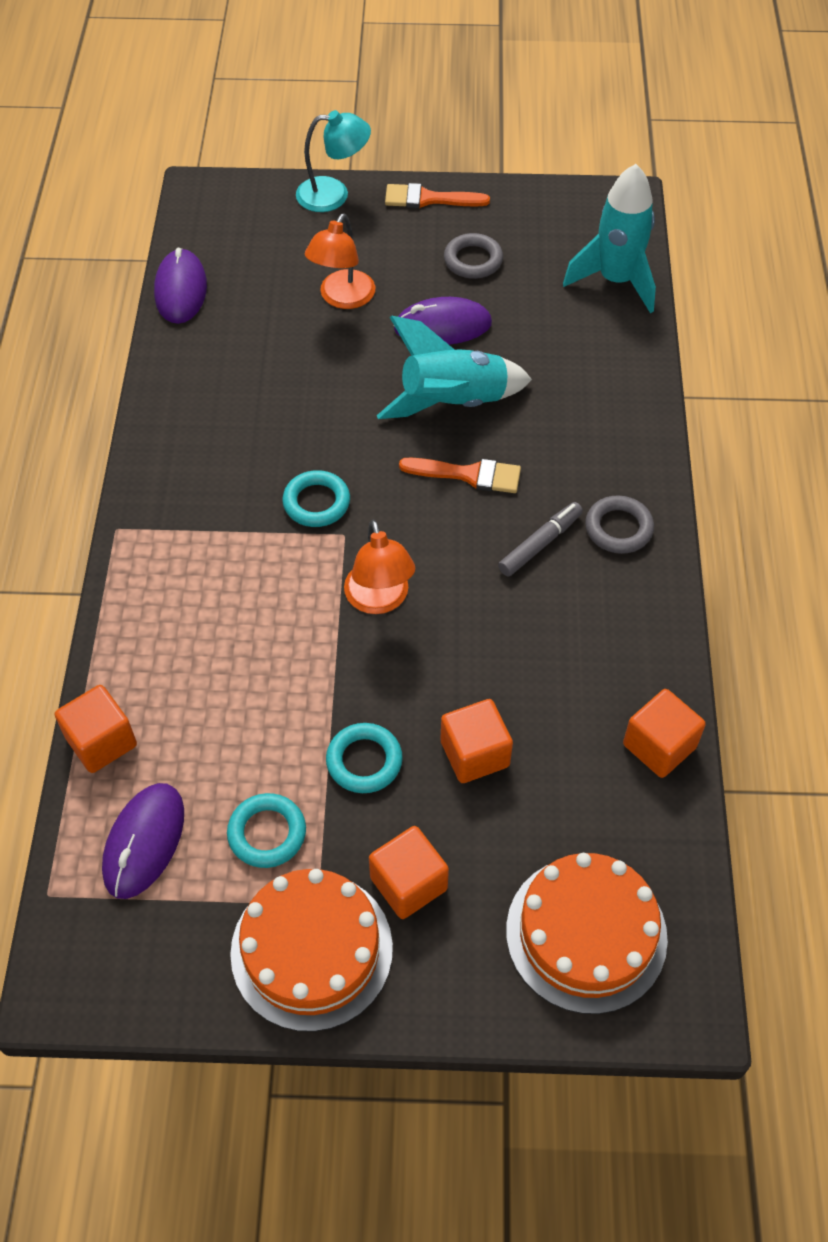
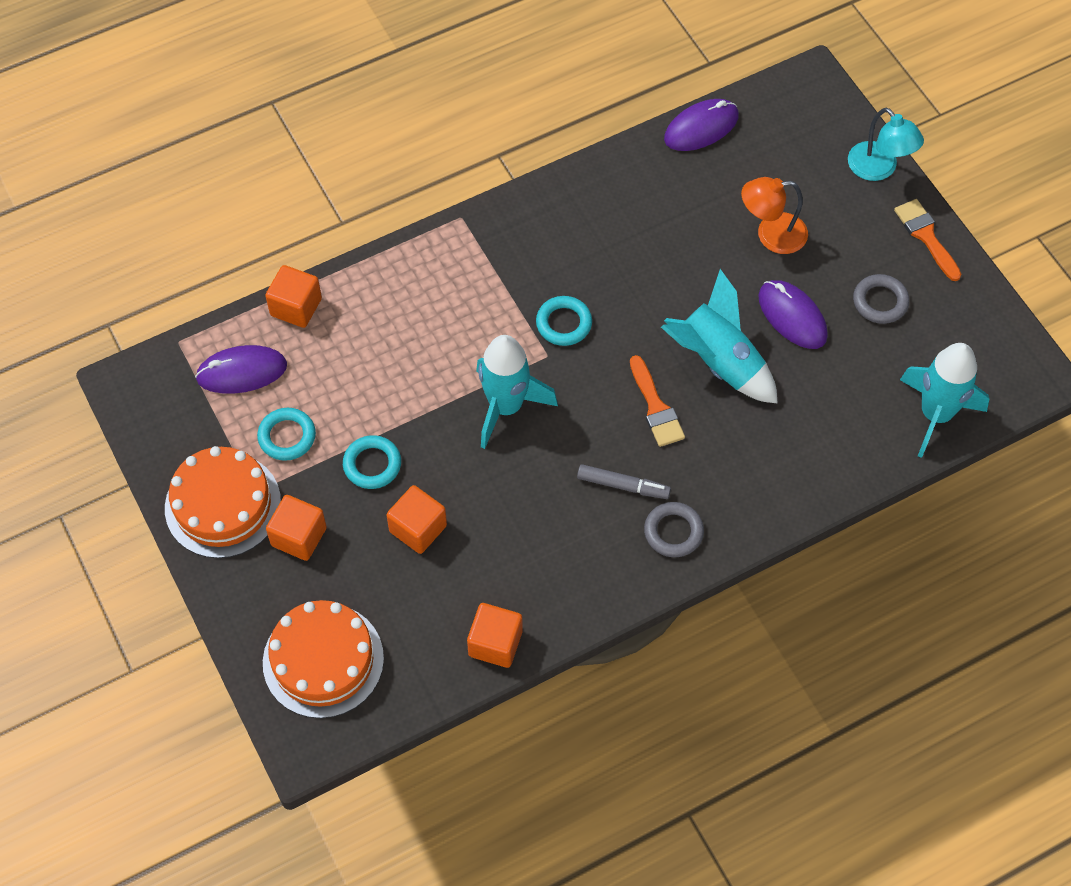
camera: 60 degrees right, 5 degrees up
orange lamp [344,520,415,614] -> turquoise rocket [476,335,558,449]

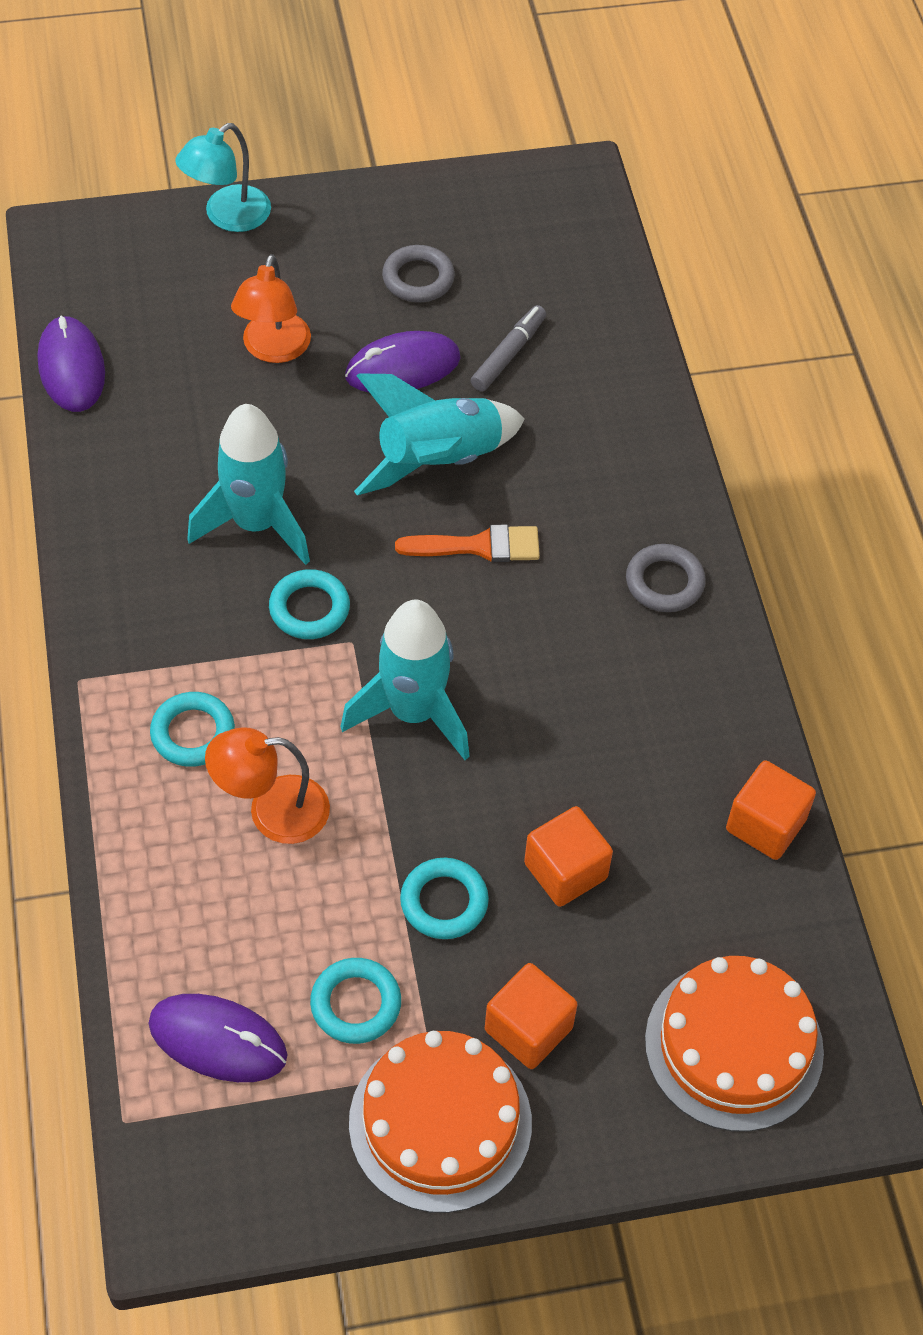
camera: 75 degrees left, 5 degrees down
purple mouse [195,345,287,394] -> purple mouse turned 75 degrees counterclockwise [148,994,288,1082]
orange cube [265,265,322,328] -> none
grey marker [577,464,671,499] -> grey marker moved to [470,305,546,391]
turquoise lamp [848,108,924,181] -> turquoise lamp turned 150 degrees clockwise [175,123,271,232]
orange brush [894,199,961,281] -> none
turquoise rocket [900,343,989,458] -> turquoise rocket moved to [187,404,310,565]
none -> turquoise ring [150,692,235,767]
none -> orange lamp [205,727,330,844]

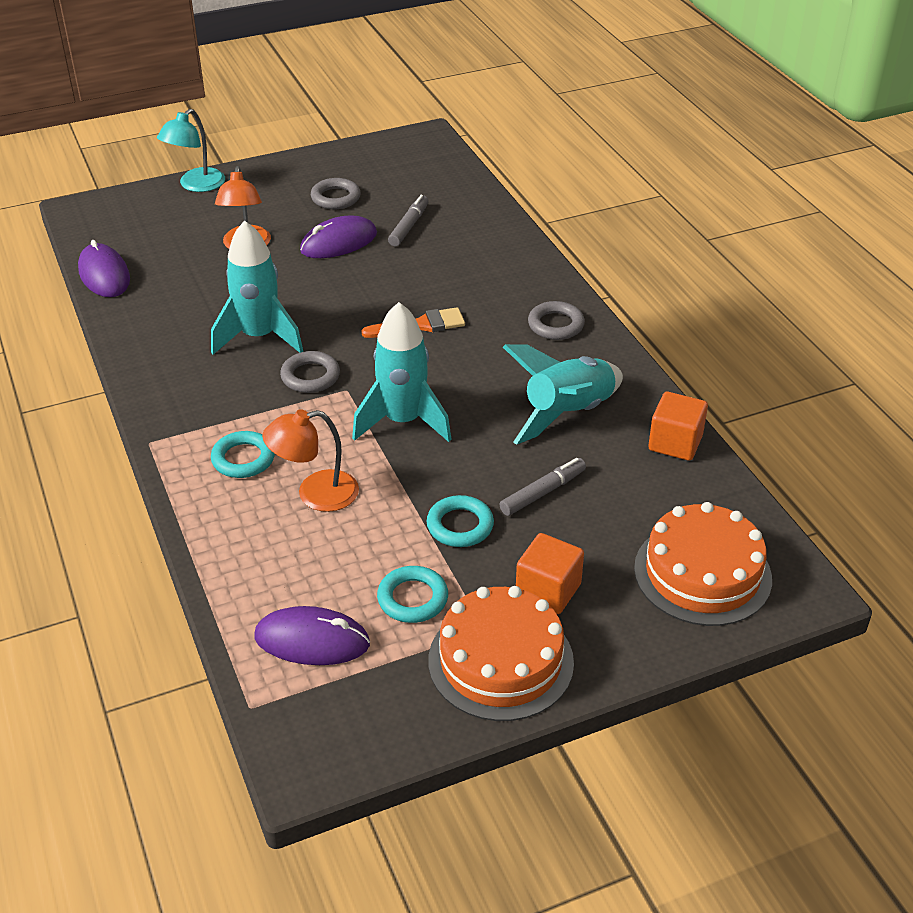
camera: 10 degrees left, 15 degrees down
turquoise ring [269,569,350,639] -> grey ring [280,351,340,393]
turquoise rocket [354,373,525,495] -> turquoise rocket moved to [503,344,623,445]
orange cube [524,806,613,907] -> grey marker [499,458,586,516]

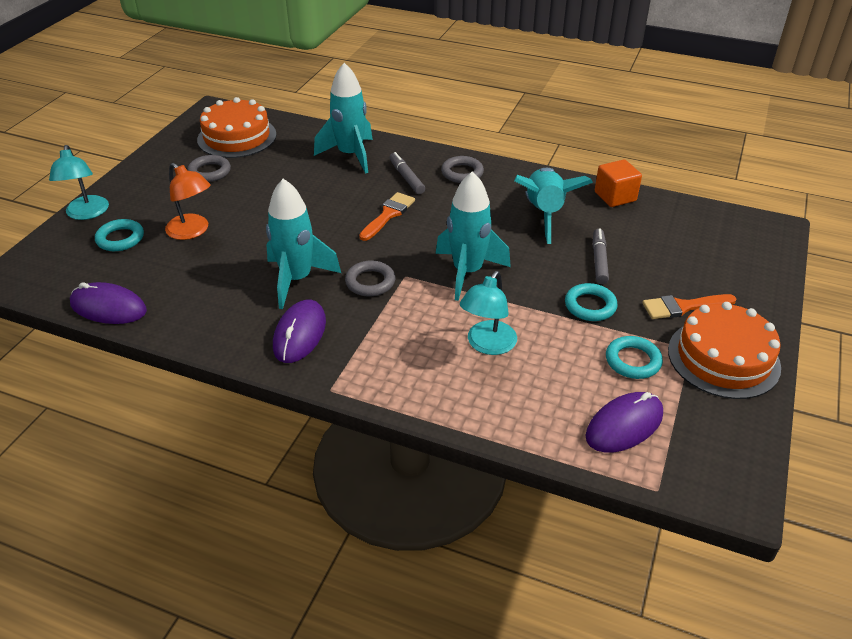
camera: 45 degrees left, 0 degrees up
turquoise ring [211,431,275,478] -> turquoise ring moved to [95,219,144,251]
orange lamp [262,409,359,512] -> turquoise lamp [460,271,517,355]
purple mouse [300,216,377,258] -> purple mouse moved to [273,300,326,363]
grey marker [388,195,429,246] -> grey marker moved to [389,152,425,194]
orange cube [516,533,584,614] -> orange brush [642,294,736,319]
orange cake [634,502,772,626] -> orange cake moved to [197,97,277,158]
none -> turquoise rocket [314,63,373,174]

